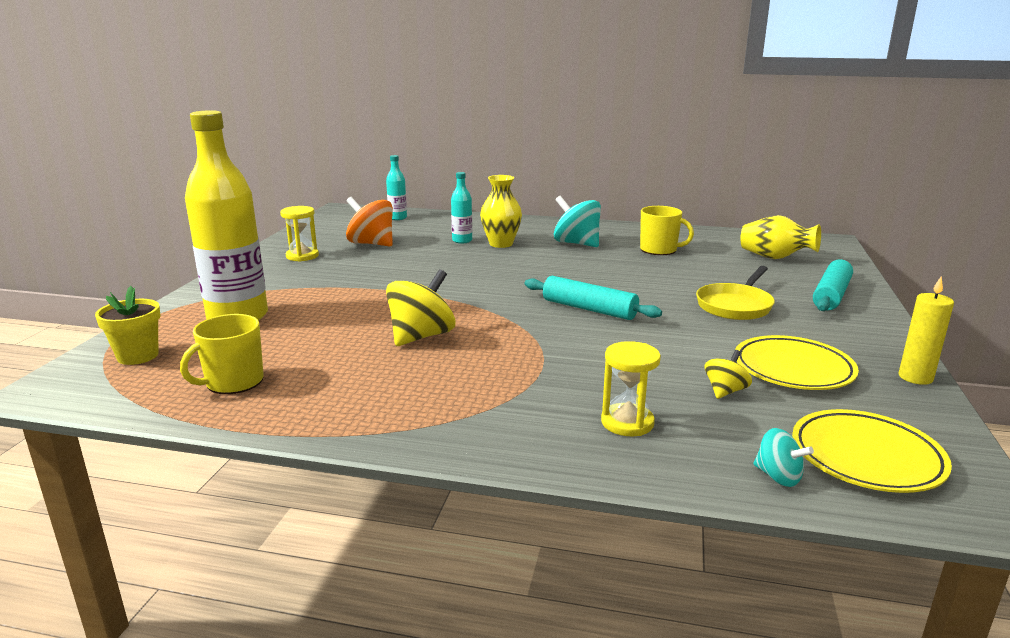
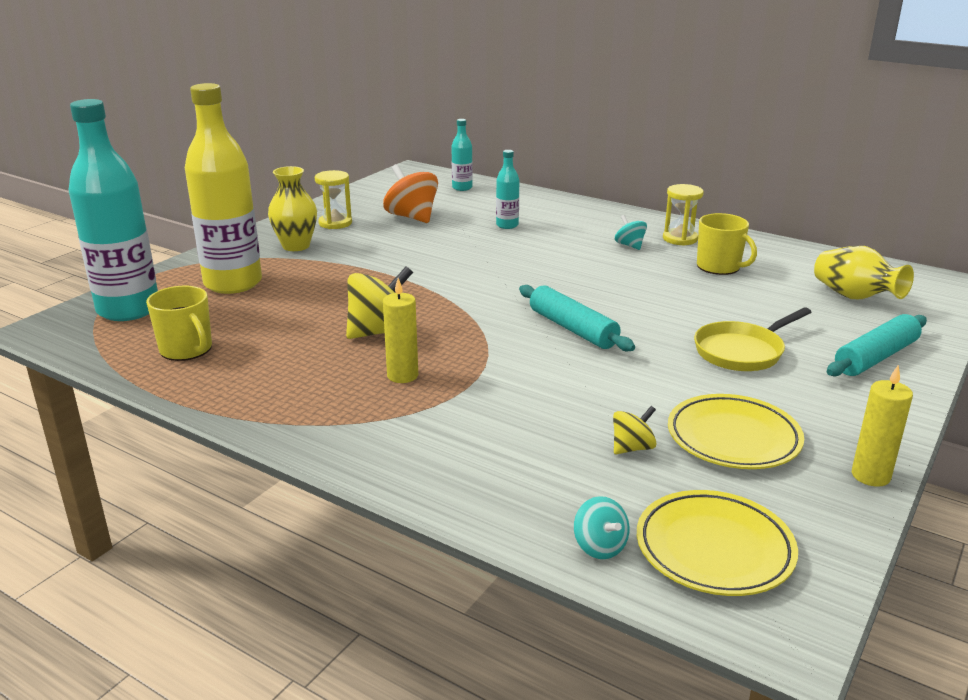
camera: 20 degrees right, 5 degrees up
yellow flower pot [95,286,161,365] -> turquoise bottle [69,99,158,321]
yellow mug [180,314,264,394] -> yellow mug turned 105 degrees counterclockwise [146,286,212,361]
yellow vase [480,175,522,248] -> yellow vase moved to [268,166,317,251]
turquoise spinning top [554,196,601,247] -> turquoise spinning top [615,215,647,250], size x0.53
yellow hourglass [601,341,661,436] -> yellow hourglass moved to [663,184,704,246]
none -> yellow candle [383,278,418,383]

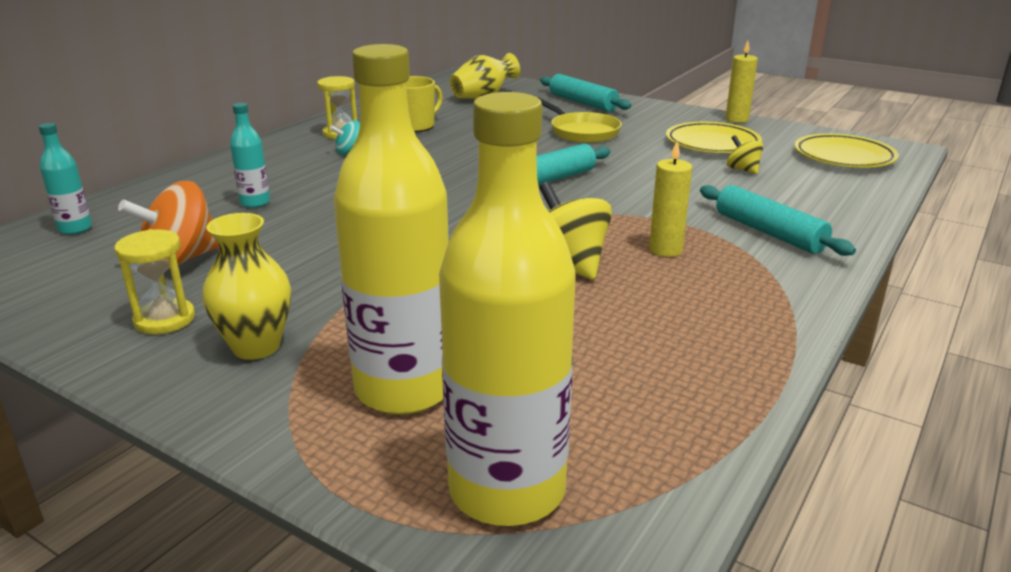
camera: 90 degrees left, 0 degrees up
turquoise bottle [69,99,158,321] -> yellow bottle [439,92,576,526]
yellow mug [146,286,212,361] -> none
turquoise spinning top [574,496,630,559] -> none
none -> turquoise rolling pin [700,185,856,256]

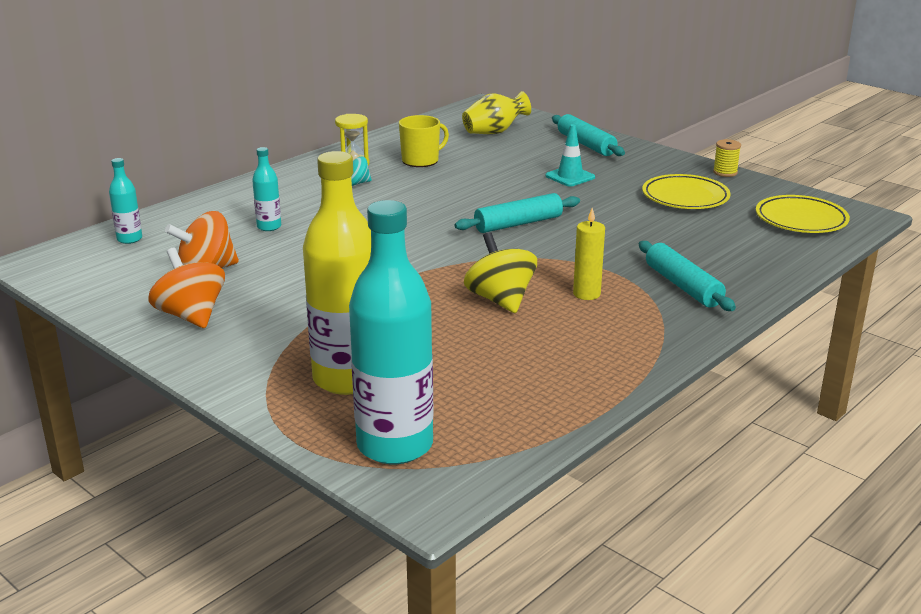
camera: 10 degrees right, 0 degrees up
yellow hourglass [114,229,195,334] -> orange spinning top [148,247,225,328]
yellow vase [202,213,291,360] -> none
yellow bottle [439,92,576,526] -> turquoise bottle [349,200,434,464]
yellow pan [537,97,622,143] -> turquoise traffic cone [545,124,595,187]
yellow candle [725,41,758,123] -> yellow spool [713,139,741,177]
yellow spinning top [727,135,763,174] -> none

